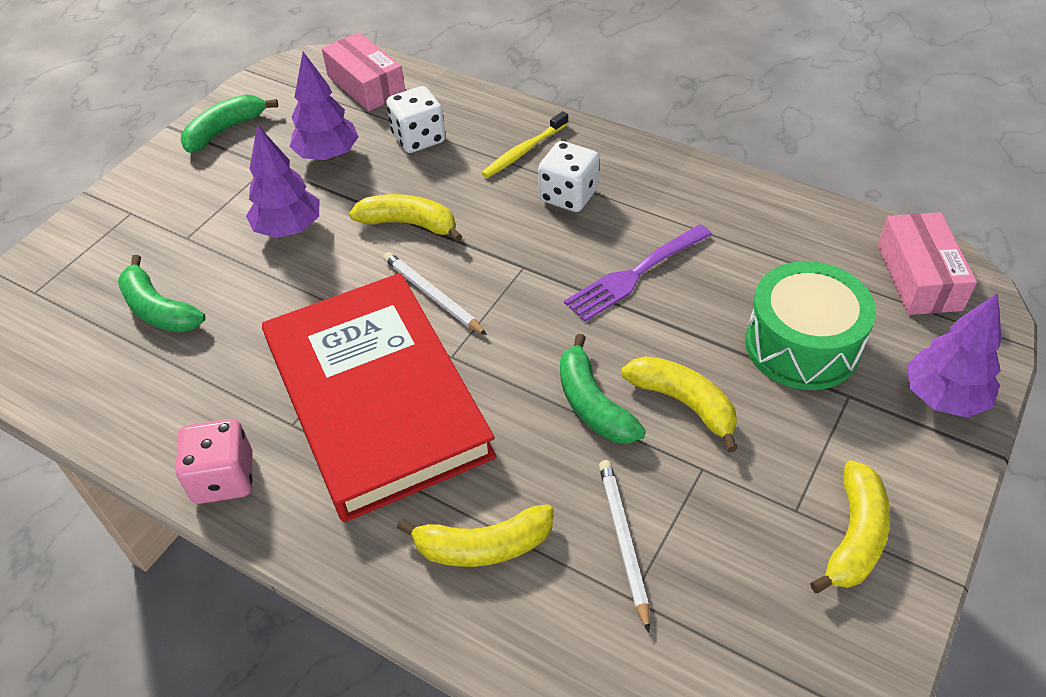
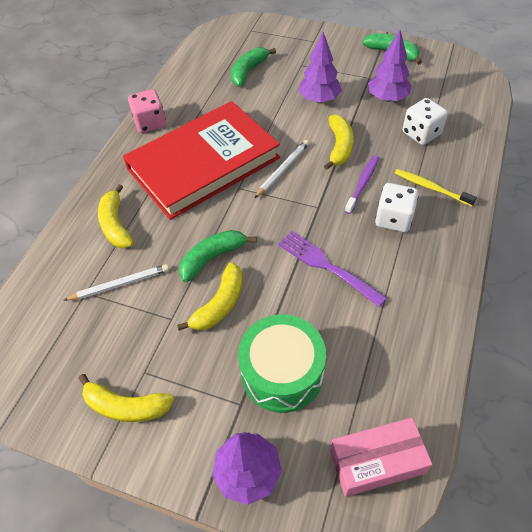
camera: 80 degrees right, 5 degrees up
pink box [322,32,405,111] -> none
none -> purple toothbrush [345,155,379,214]

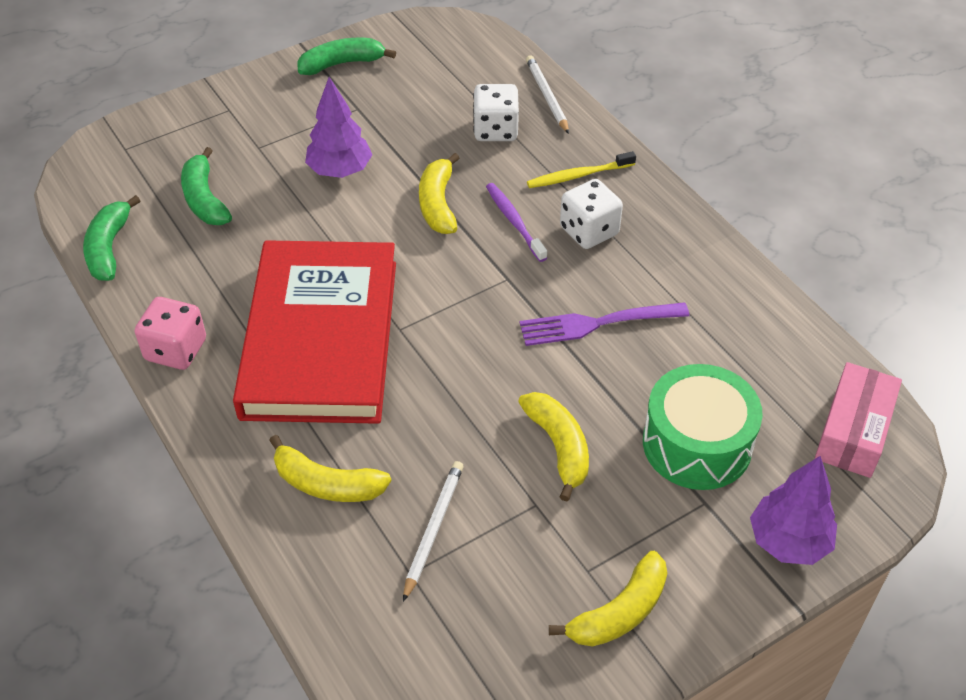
camera: 55 degrees left, 5 degrees down
green banana [179,230,256,282] -> green banana moved to [83,195,141,281]
white pencil [255,140,309,198] -> white pencil moved to [526,55,569,134]
yellow banana [324,115,354,170] -> yellow banana turned 135 degrees counterclockwise [419,153,459,234]
purple tree [368,30,412,102] -> none

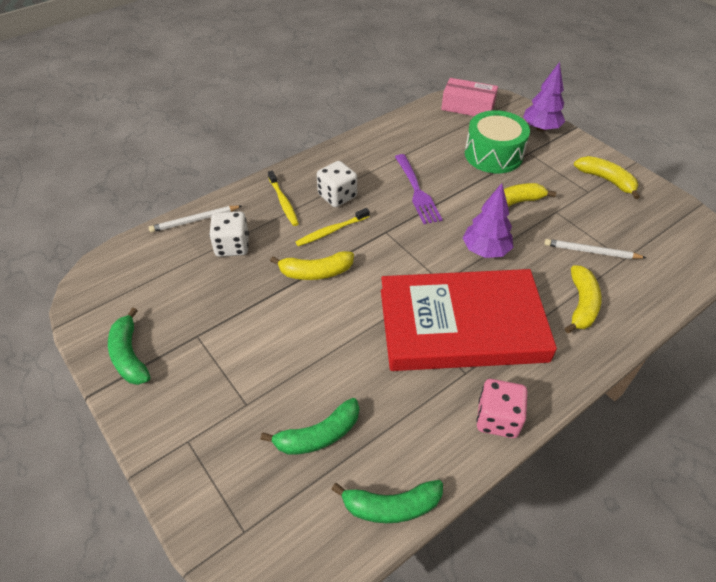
camera: 95 degrees left, 0 degrees up
purple tree [305,77,372,178] -> purple tree moved to [463,183,514,258]
purple toothbrush [486,183,547,262] -> yellow toothbrush [296,208,370,246]

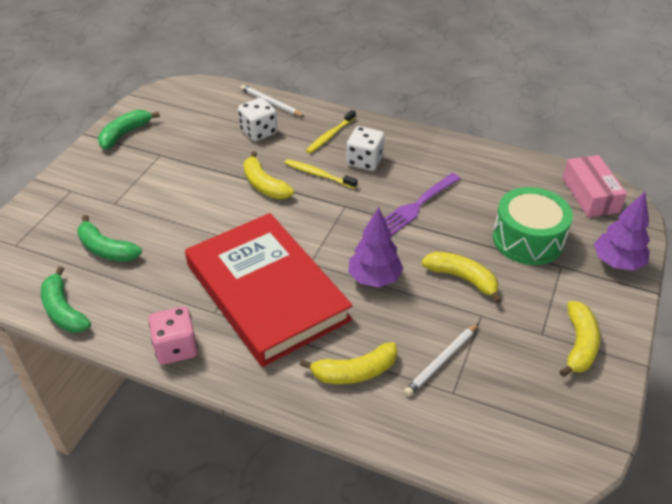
camera: 60 degrees right, 5 degrees down
white pencil [544,239,646,259] -> white pencil turned 120 degrees counterclockwise [404,323,479,397]

